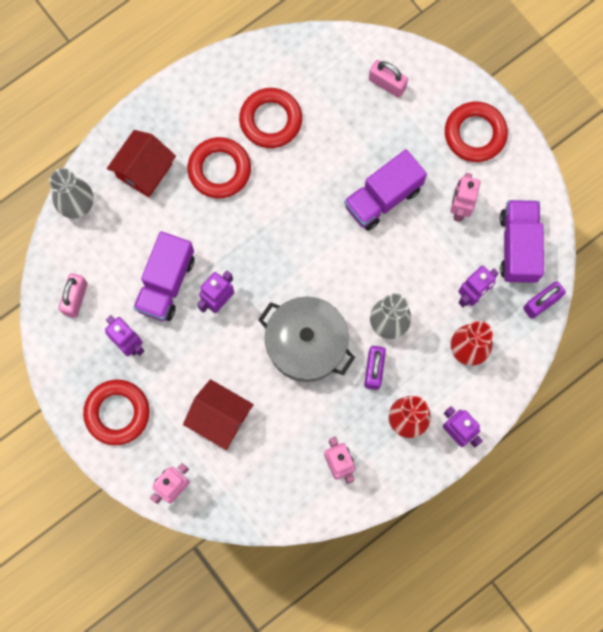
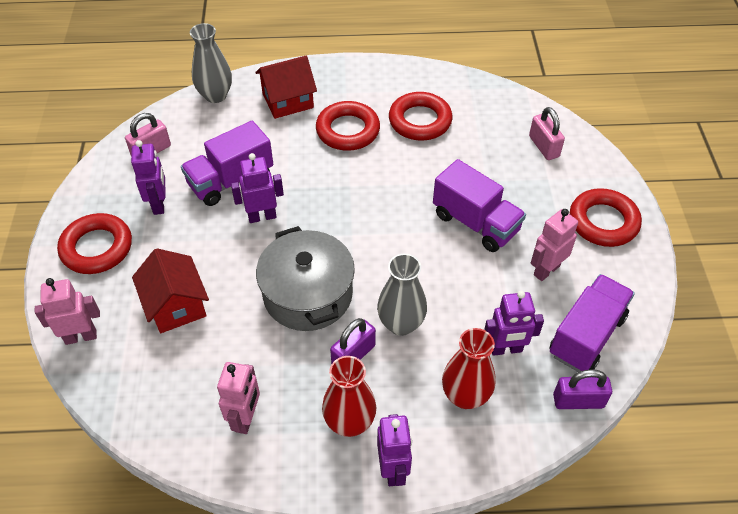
camera: 35 degrees right, 25 degrees down
purple truck [344,149,427,231] -> purple truck turned 135 degrees counterclockwise [433,159,526,252]

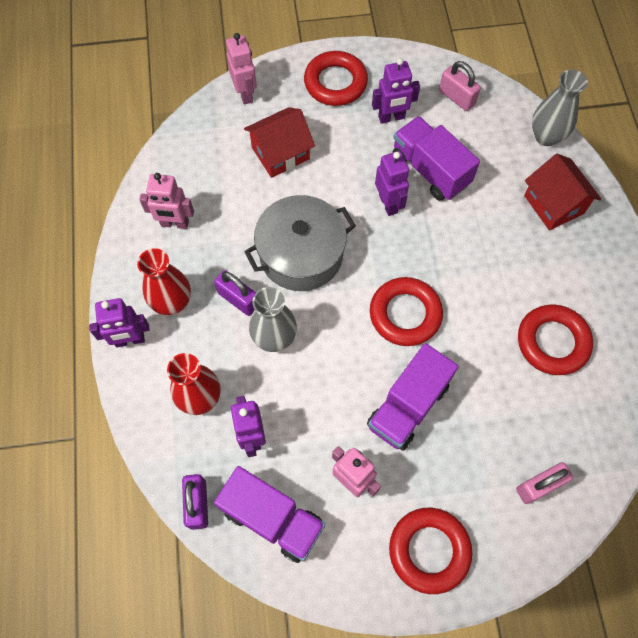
camera: 85 degrees right, 15 degrees up
red ring [316,101,380,151] -> red ring moved to [370,277,443,346]

